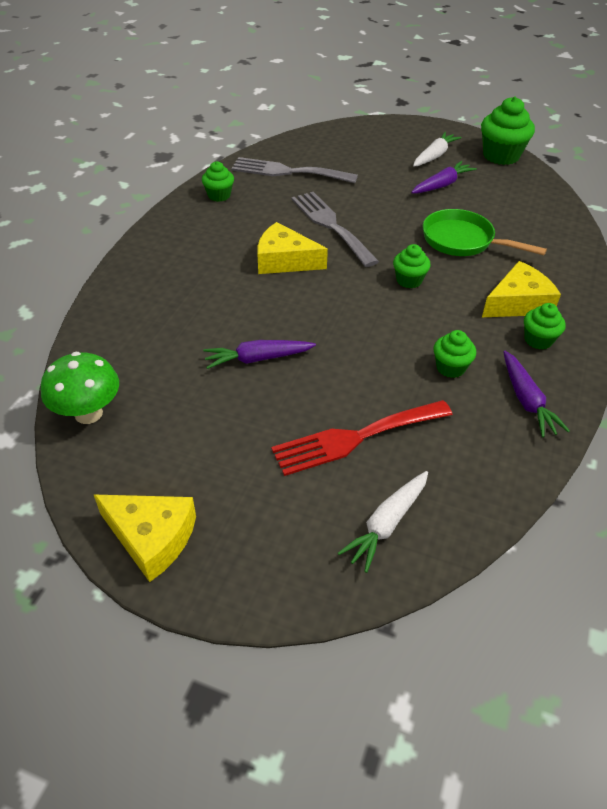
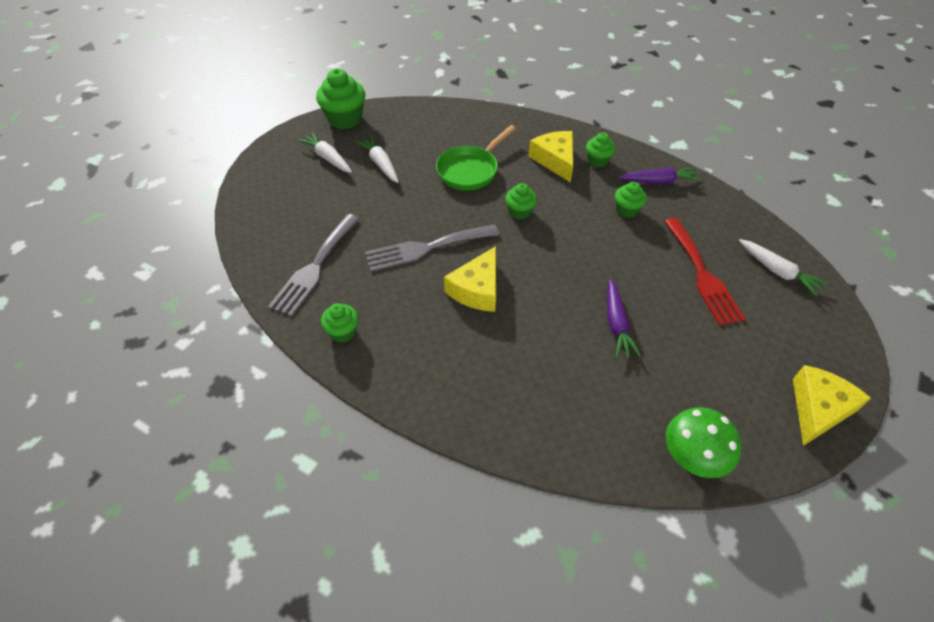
camera: 80 degrees left, 5 degrees up
purple carrot [411,161,477,194] -> white carrot [355,135,399,183]

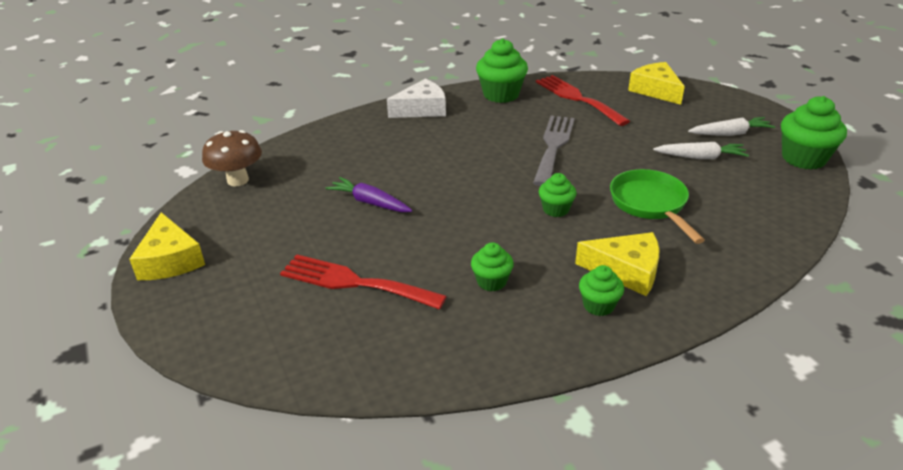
camera: 125 degrees right, 15 degrees down
grey fork [268,214,359,317] -> red fork [536,75,630,126]
green cupcake [321,303,359,342] -> green cupcake [476,39,528,103], size x1.75
yellow cheese [444,246,496,312] -> yellow cheese moved to [628,62,685,105]
purple carrot [618,167,701,184] -> none
green mushroom [666,407,742,478] -> brown mushroom [202,130,262,186]
white carrot [739,239,828,296] -> none
none -> white cheese [387,79,446,118]

